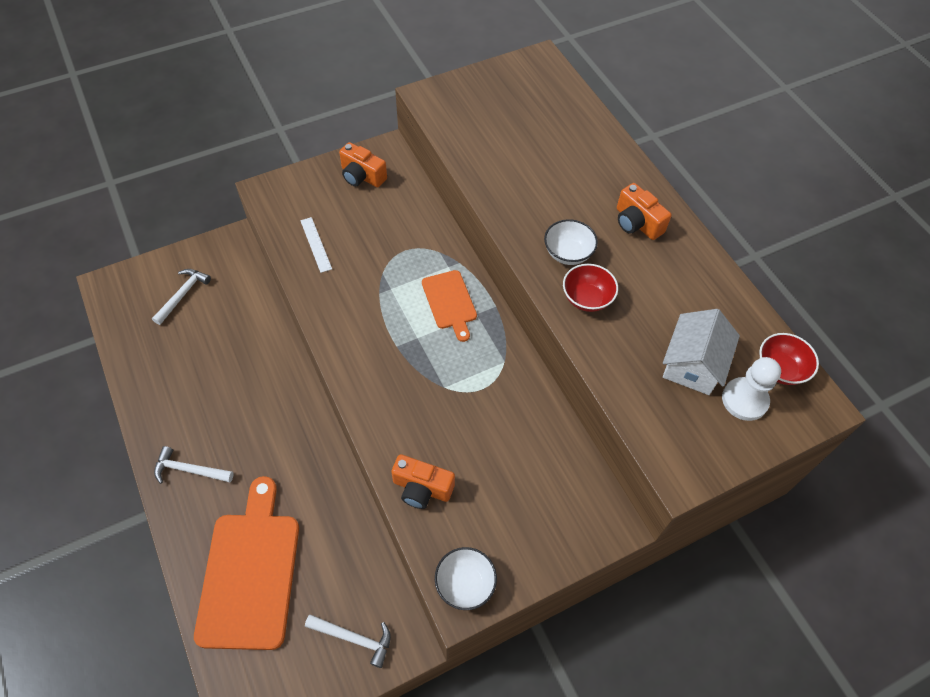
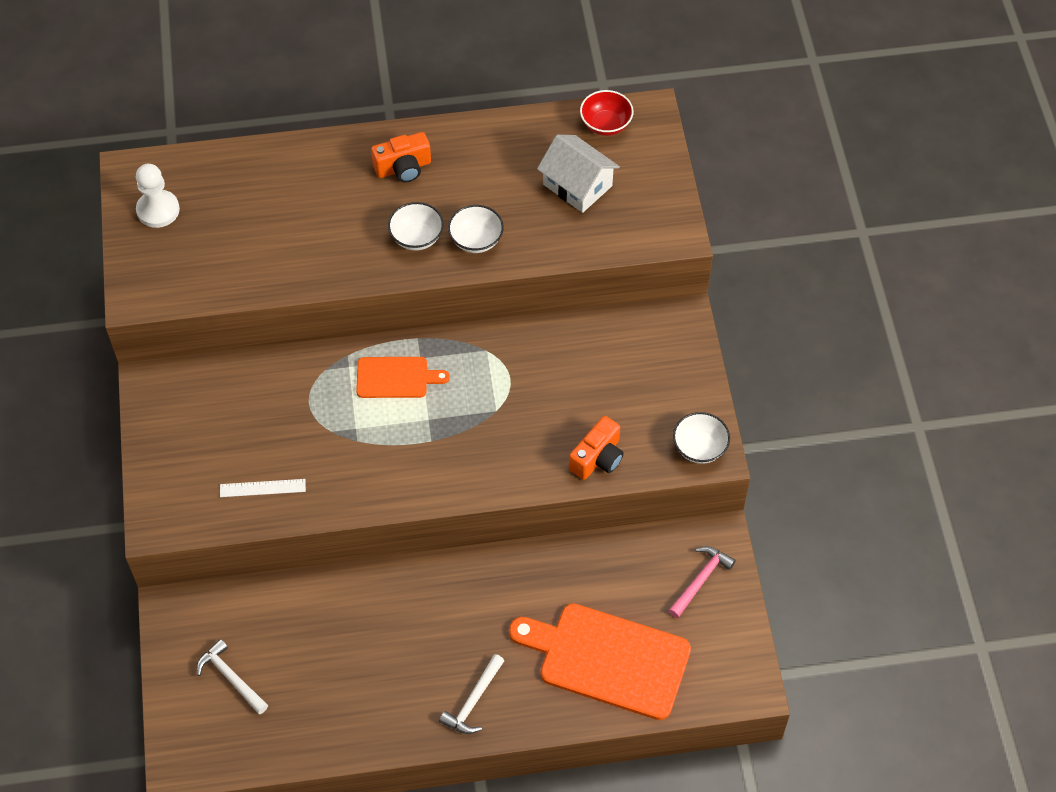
camera: 70 degrees left, 0 degrees up
white hammer [305,614,391,668] -> pink hammer [669,546,736,618]
orange camera [339,142,387,187] -> none
red bowl [563,264,618,312] -> white bowl [448,205,504,253]
white pawn [722,357,781,421] -> white pawn moved to [136,164,180,228]

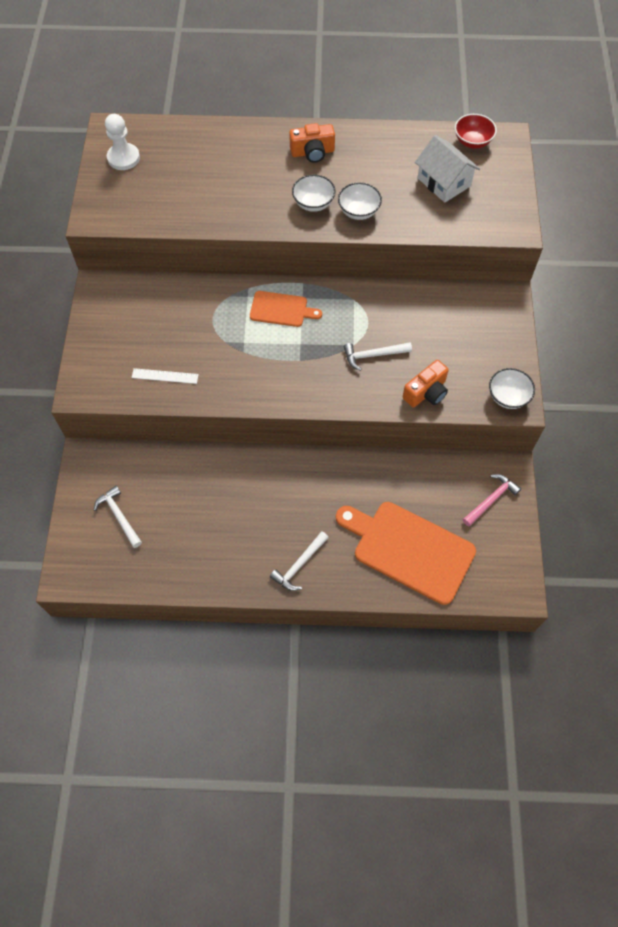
camera: 10 degrees right, 5 degrees up
none -> white hammer [344,342,412,371]

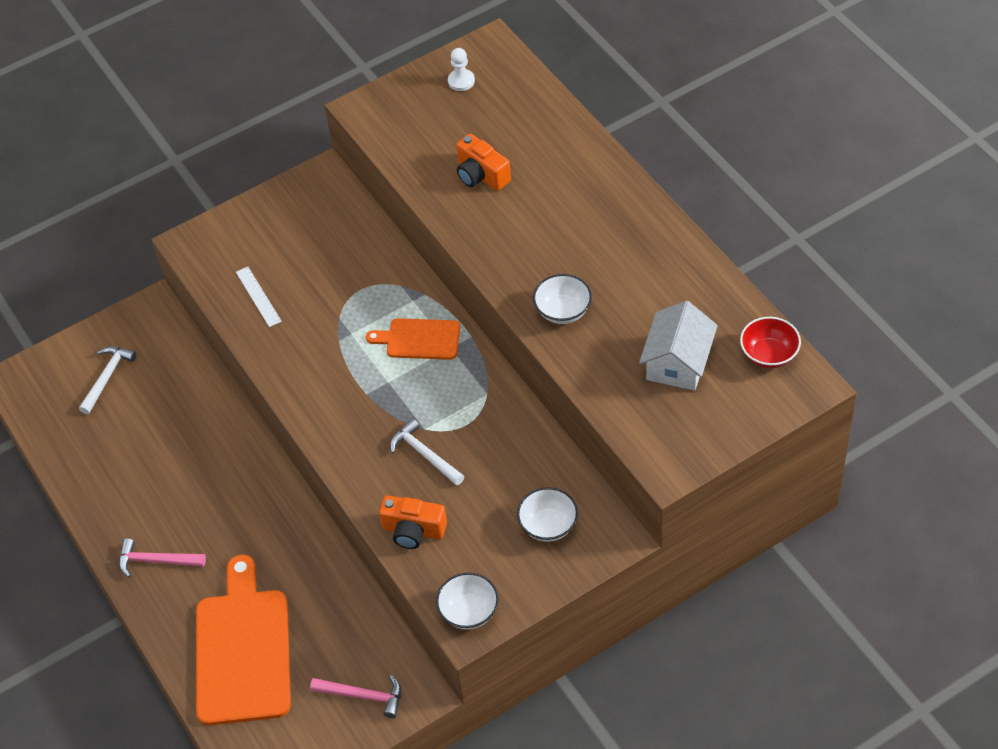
camera: 60 degrees right, 10 degrees down
white pawn [105,114,140,170] -> white pawn [448,48,475,91], size x0.66
orange cutting board [250,291,322,327] -> orange cutting board turned 120 degrees clockwise [366,318,460,360]
white hammer [270,531,329,591] -> pink hammer [119,538,206,577]
orange camera [289,123,335,163] -> orange camera moved to [456,134,511,191]
white bowl [292,175,336,212] -> white bowl moved to [517,487,578,542]

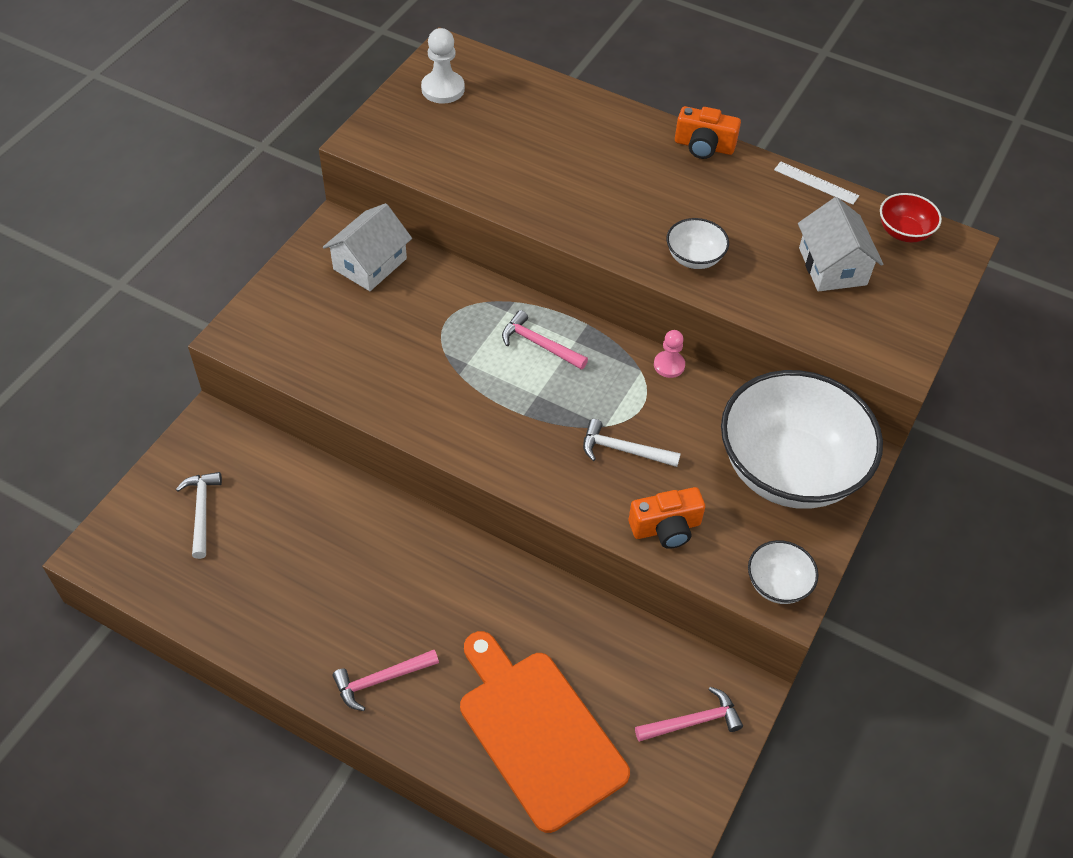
camera: 35 degrees left, 0 degrees up
white ruler [236,267,282,327] -> white ruler moved to [774,161,859,205]
orange cutting board [366,318,460,360] -> pink hammer [502,310,588,370]
white pawn [448,48,475,91] -> white pawn [421,28,465,104], size x1.52
orange camera [456,134,511,191] -> orange camera moved to [675,106,741,159]
white bowl [517,487,578,542] -> white bowl [721,370,883,509], size x2.39
none -> white house [323,203,412,291]
none -> pink pawn [654,330,685,378]

